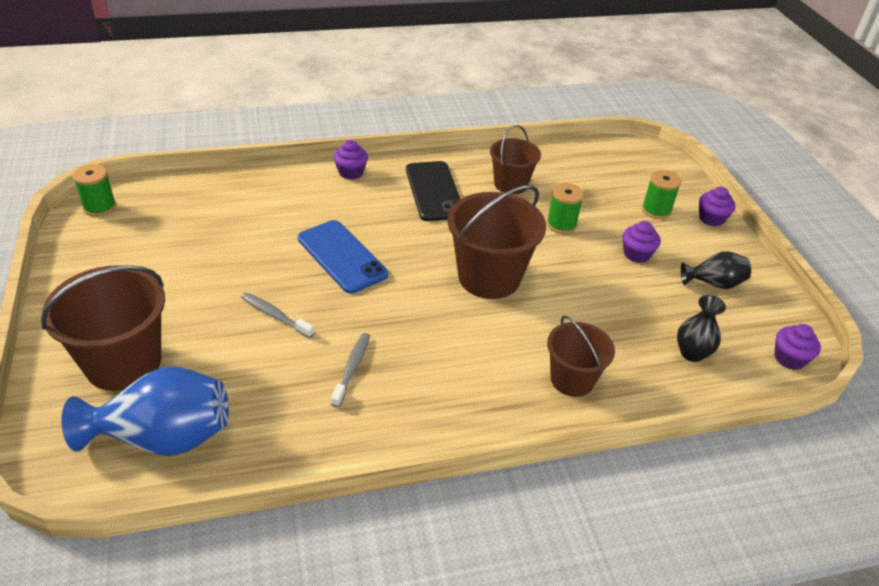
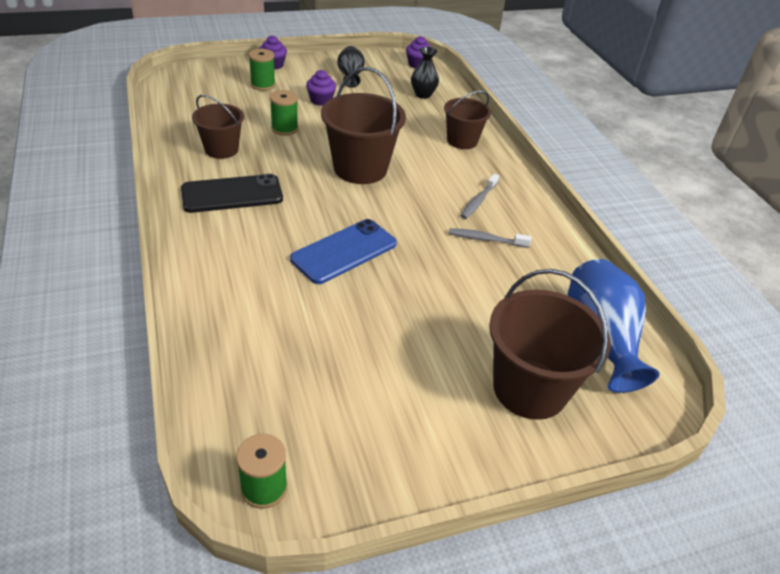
camera: 95 degrees left, 0 degrees up
grey toothbrush [241,293,314,338] -> grey toothbrush moved to [460,174,499,219]
purple cupcake [333,140,368,180] -> none

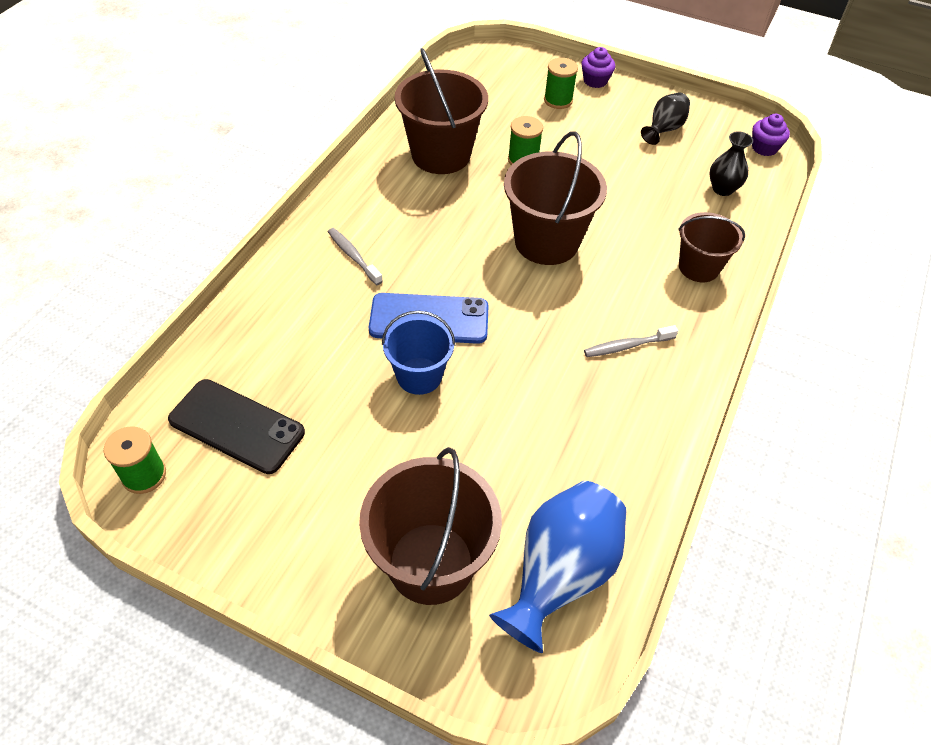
camera: 45 degrees right, 10 degrees up
black phone [181,174,283,213] -> black phone moved to [168,379,305,474]
brown bucket [192,95,244,159] -> brown bucket [395,48,488,174], size x1.62
purple cupcake [306,70,336,106] -> none
grey toothbrush [449,228,531,248] -> grey toothbrush moved to [328,228,383,285]
none -> blue bucket [382,311,455,395]

